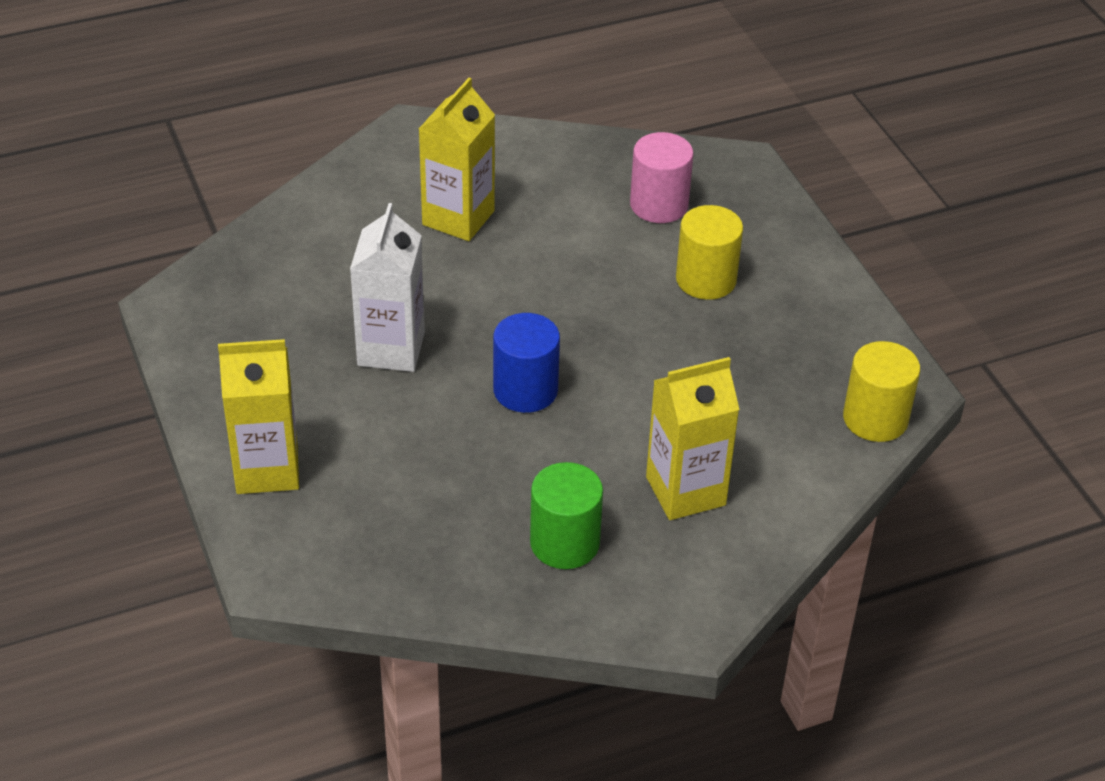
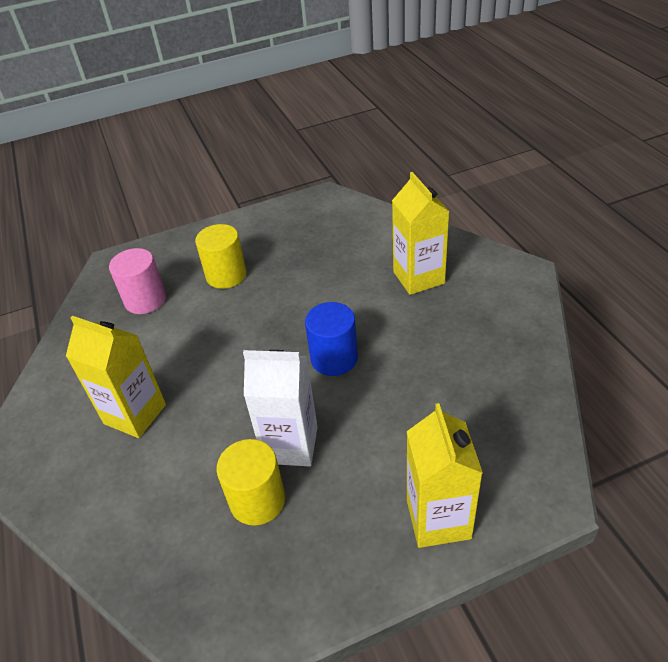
camera: 85 degrees left, 0 degrees up
green cylinder [530,462,603,569] -> none
yellow cylinder [843,341,920,442] -> yellow cylinder moved to [216,439,285,526]

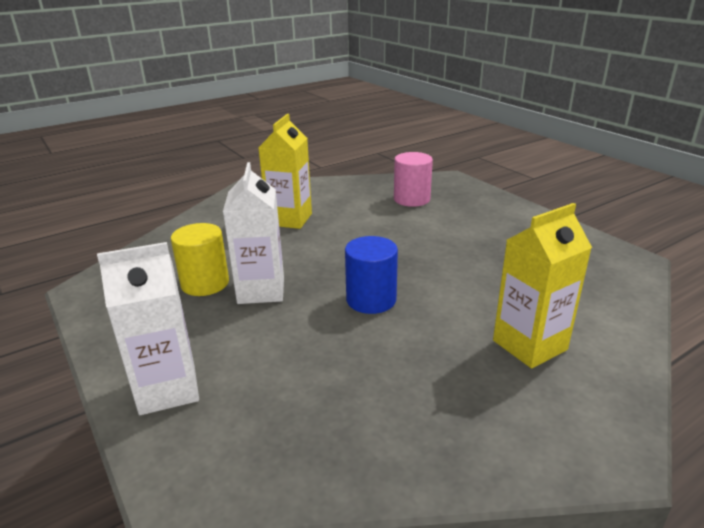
camera: 75 degrees right, 15 degrees down
yellow cylinder [195,224,246,289] -> none
yellow carton [407,403,483,548] -> white carton [97,242,199,415]

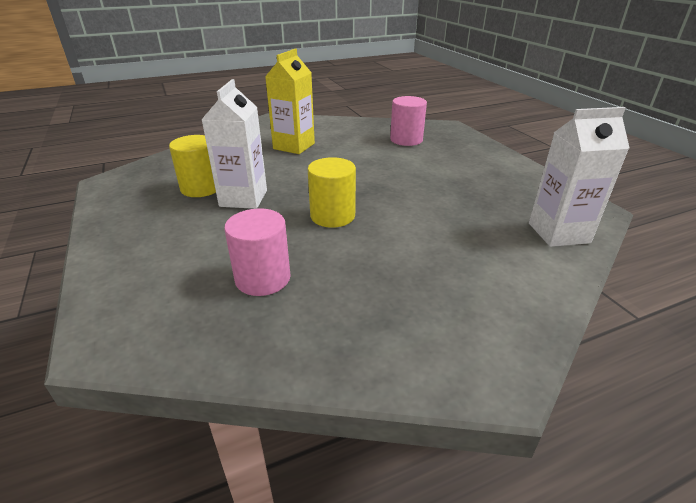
camera: 10 degrees right, 5 degrees up
white carton [97,242,199,415] -> white carton moved to [529,107,630,247]
blue cylinder [345,236,398,314] -> yellow cylinder [308,157,356,228]
yellow carton [493,203,592,369] -> none
none -> pink cylinder [224,209,291,296]

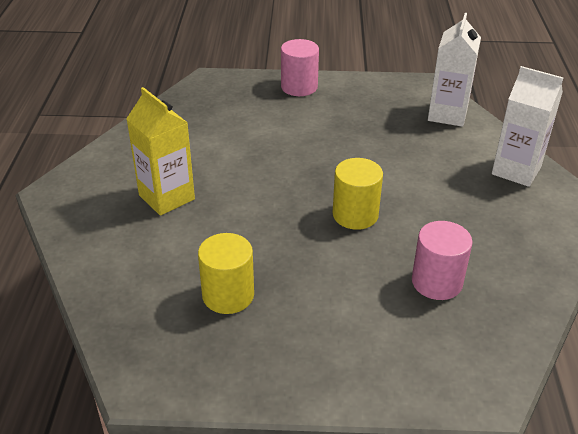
camera: 65 degrees left, 5 degrees up
white carton [201,79,267,209] -> white carton moved to [492,66,564,187]
pink cylinder [390,96,427,146] -> pink cylinder moved to [281,39,319,96]

